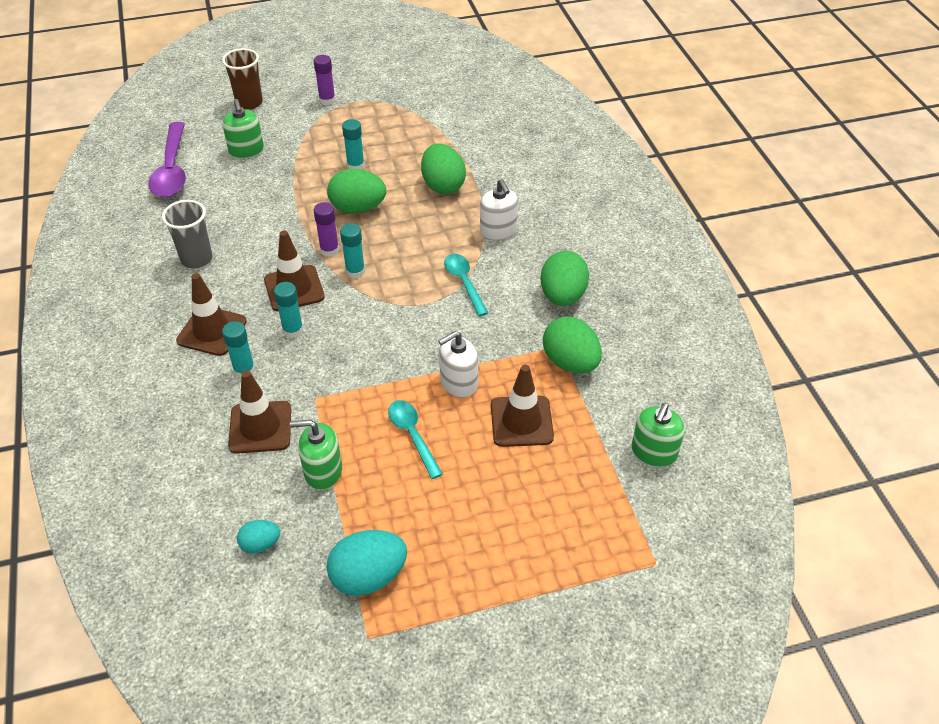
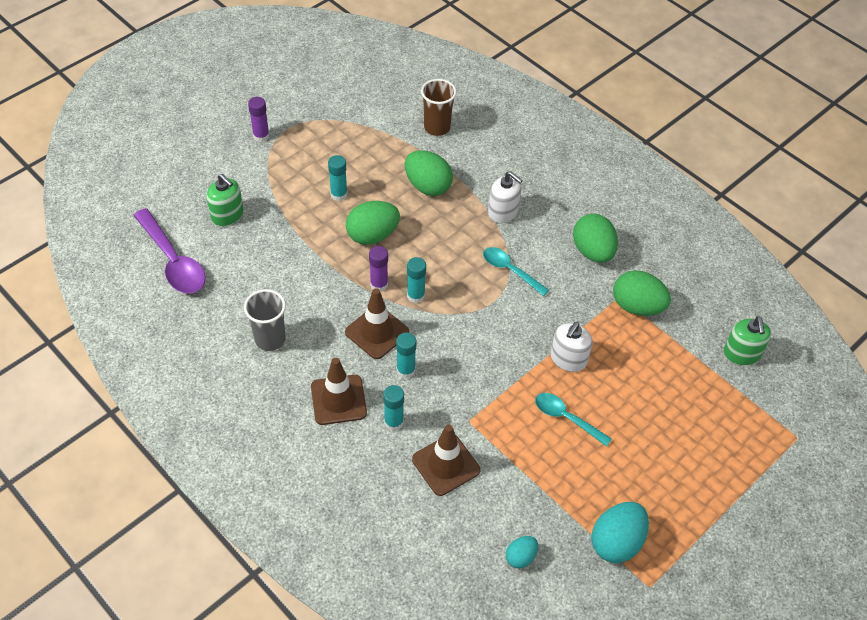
camera: 30 degrees left, 5 degrees up
brown cup [222,48,263,110] -> brown cup moved to [421,79,457,136]
green soap dispenser [290,420,342,490] -> none
brown traffic cone [491,364,554,447] -> none

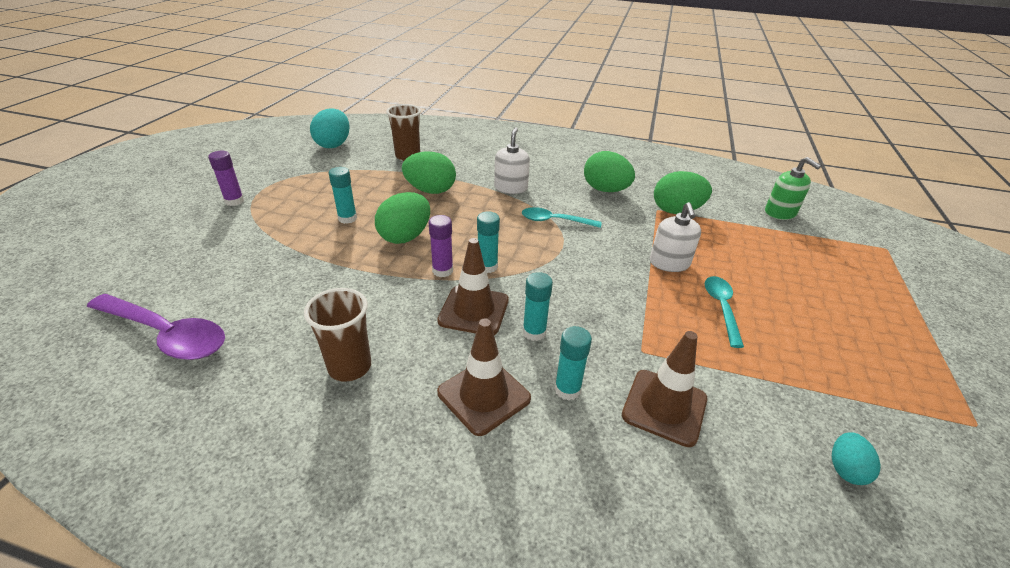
camera: 30 degrees left, 15 degrees down
green soap dispenser [206,174,243,226] -> none
grey cup [244,289,286,351] -> brown cup [304,288,371,382]
white soap dispenser [488,171,523,223] -> white soap dispenser turned 90 degrees counterclockwise [494,128,530,194]
turquoise spoon [535,393,612,447] -> turquoise spoon turned 90 degrees clockwise [705,276,744,348]
turquoise egg [591,502,649,563] -> turquoise egg moved to [310,108,350,148]

